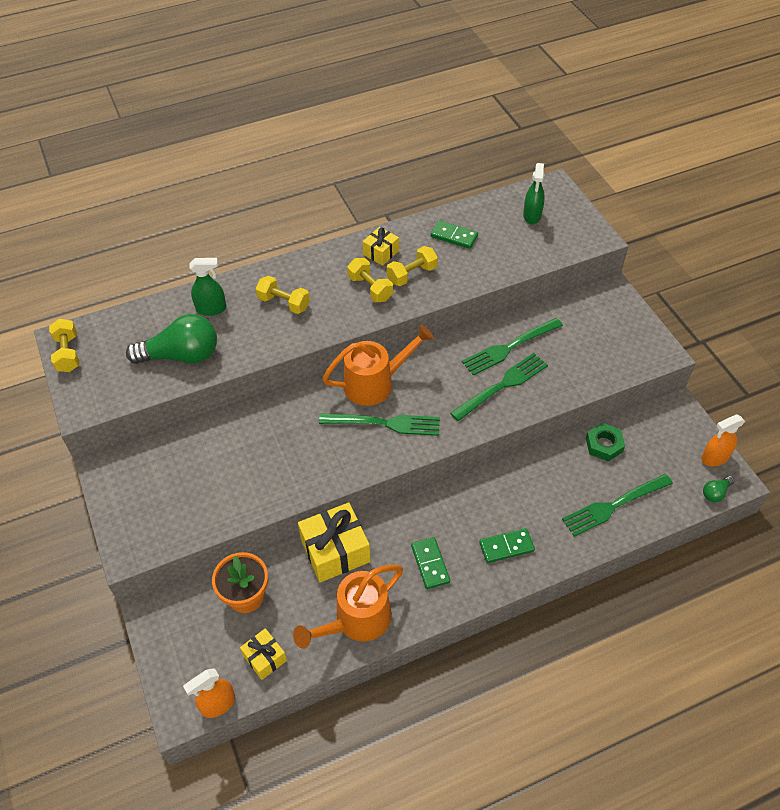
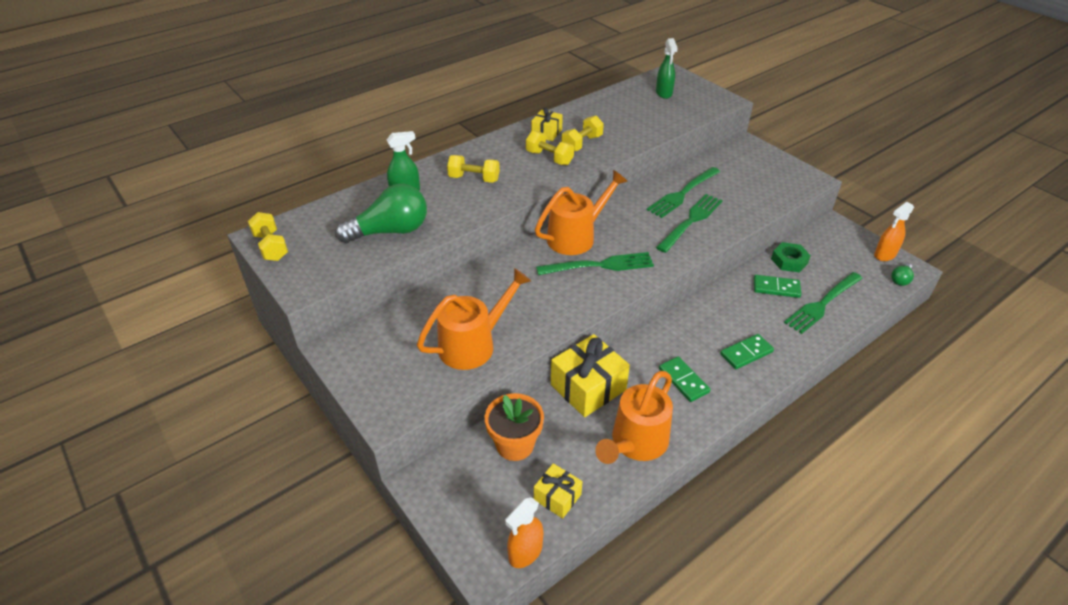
camera: 15 degrees left, 10 degrees down
green domino [430,220,478,249] -> green domino moved to [754,275,801,298]
none -> orange watering can [417,268,531,370]

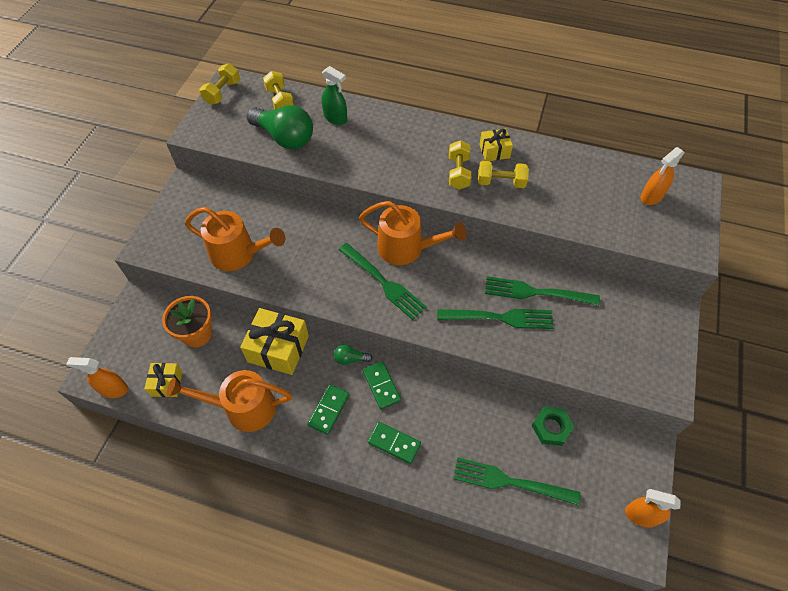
camera: 55 degrees right, 15 degrees up
yellow dumbbell [447,155,500,183] -> yellow dumbbell moved to [263,71,294,109]
green spray bottle [656,38,678,99] -> orange spray bottle [641,147,685,205]
green domino [754,275,801,298] -> green domino moved to [363,361,401,409]
green light bulb [891,263,914,286] -> green light bulb moved to [334,344,373,365]

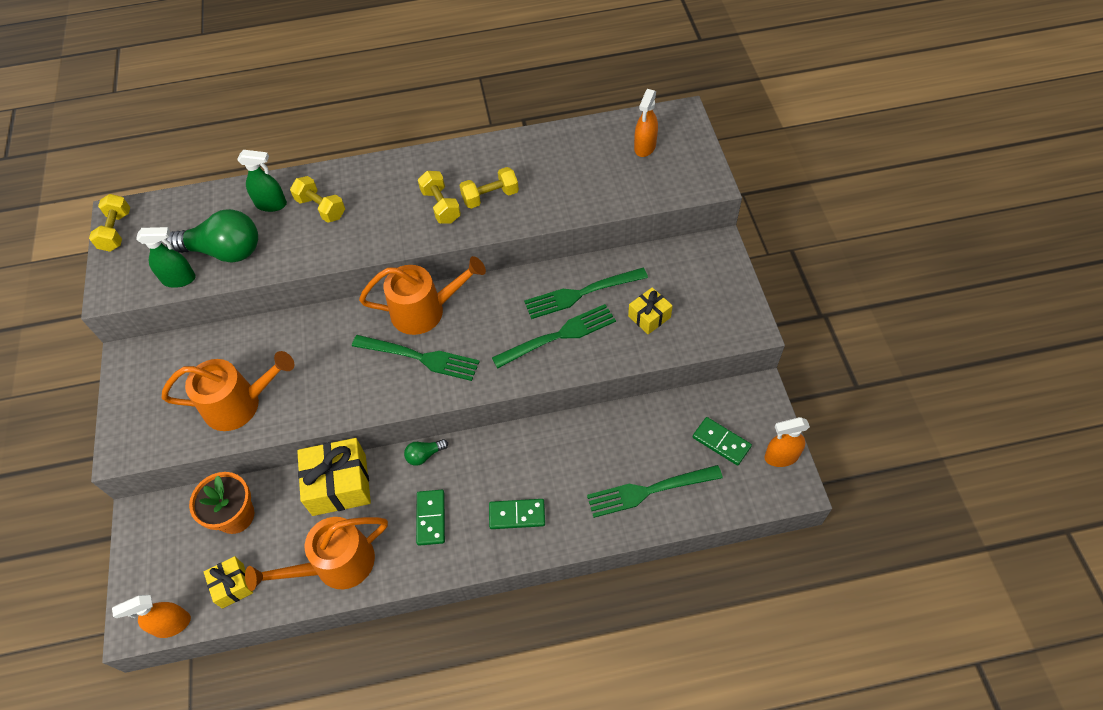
camera: 25 degrees left, 0 degrees up
yellow dumbbell [263,71,294,109] -> yellow dumbbell moved to [290,176,345,223]
green domino [363,361,401,409] -> green domino moved to [693,417,752,466]
yellow gift [479,129,513,161] -> yellow gift moved to [628,287,673,335]
green nut [532,406,575,446] -> none
none -> green spray bottle [136,227,196,288]

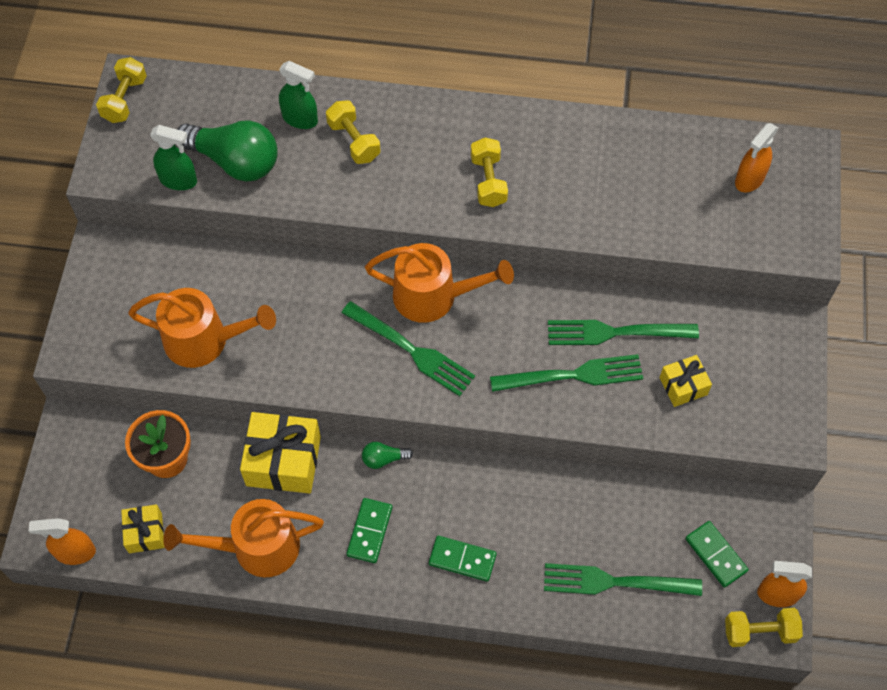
camera: 15 degrees right, 5 degrees up
yellow dumbbell [459,167,519,209] -> yellow dumbbell moved to [725,608,803,647]

